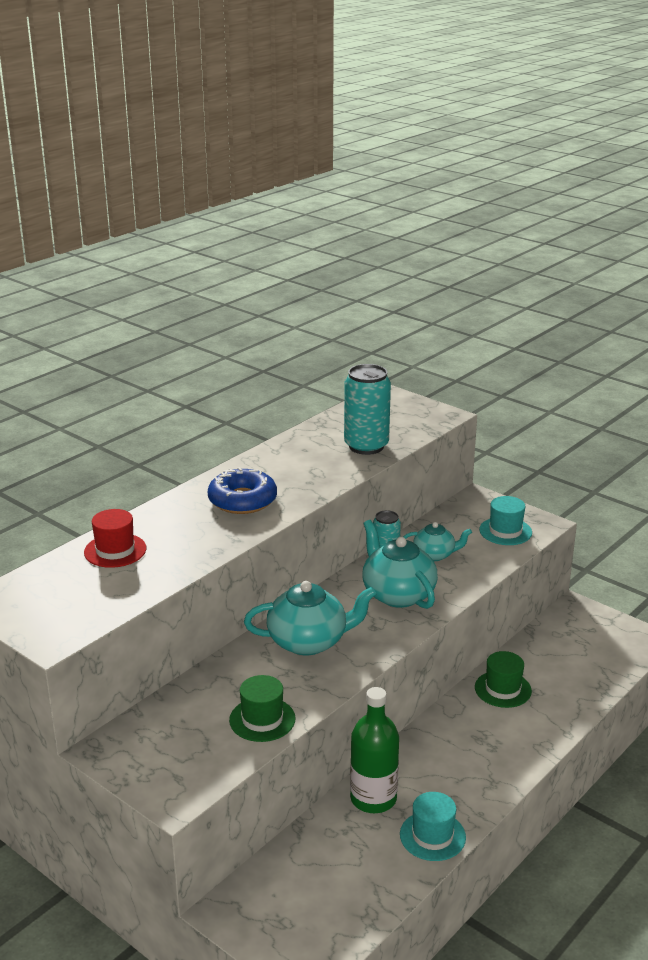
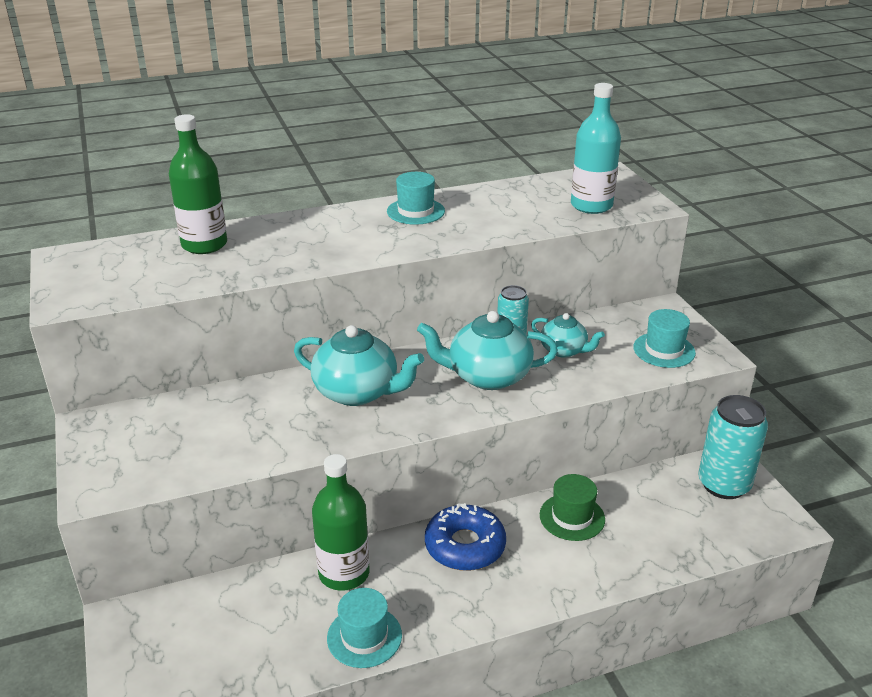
camera: 30 degrees right, 5 degrees up
red hat [84,509,146,568] -> green bottle [169,114,227,254]
blue donut [208,467,277,514] -> blue donut moved to [425,503,506,571]
green hat [229,675,296,742] -> none
turquoise can [344,364,391,455] -> turquoise can moved to [698,395,768,499]
turquoise teapot [362,520,438,609] -> turquoise teapot turned 90 degrees counterclockwise [417,311,558,390]
none -> turquoise hat [387,172,445,225]
none -> turquoise bottle [571,83,621,214]

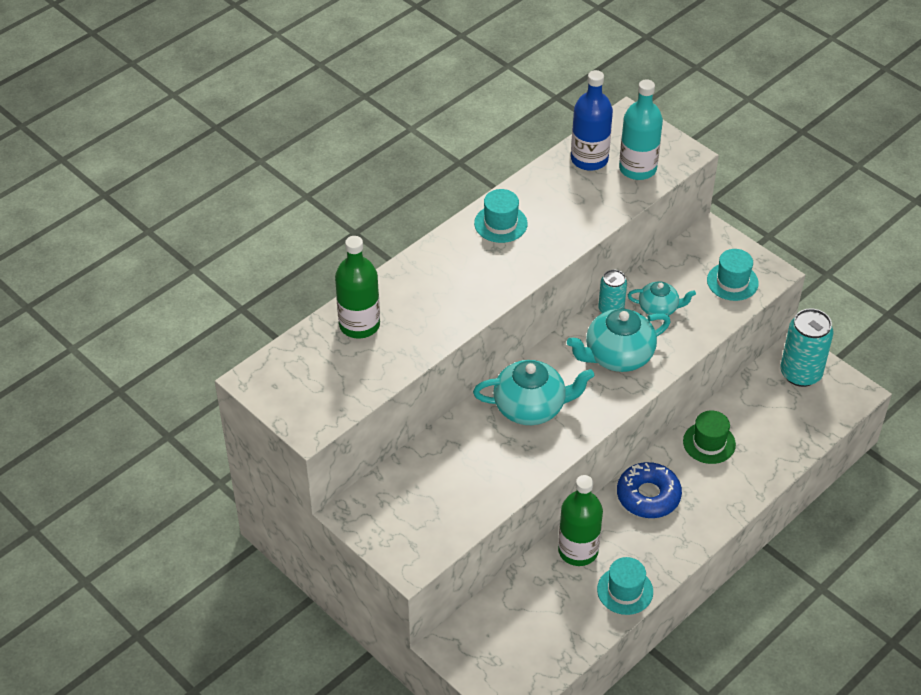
camera: 25 degrees left, 15 degrees up
none -> blue bottle [571,70,613,171]

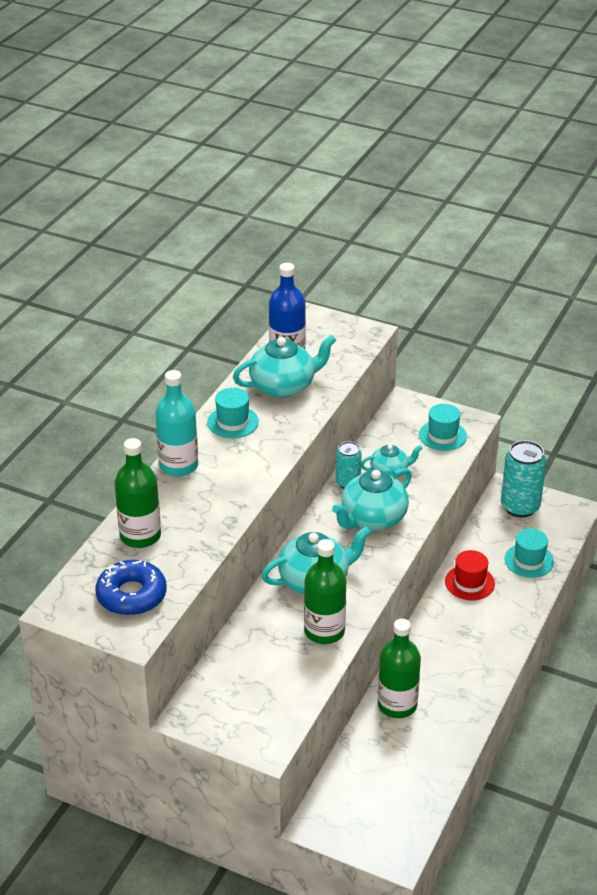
camera: 20 degrees left, 10 degrees down
turquoise hat [597,557,653,615] -> turquoise hat moved to [505,528,554,578]
blue donut [617,462,682,518] -> blue donut moved to [95,560,167,616]
turquoise bottle [619,79,663,180] -> turquoise bottle moved to [155,370,198,476]
green hat [683,410,736,464] -> red hat [445,550,495,600]
none -> turquoise teapot [233,335,336,398]
none -> green bottle [304,539,346,644]

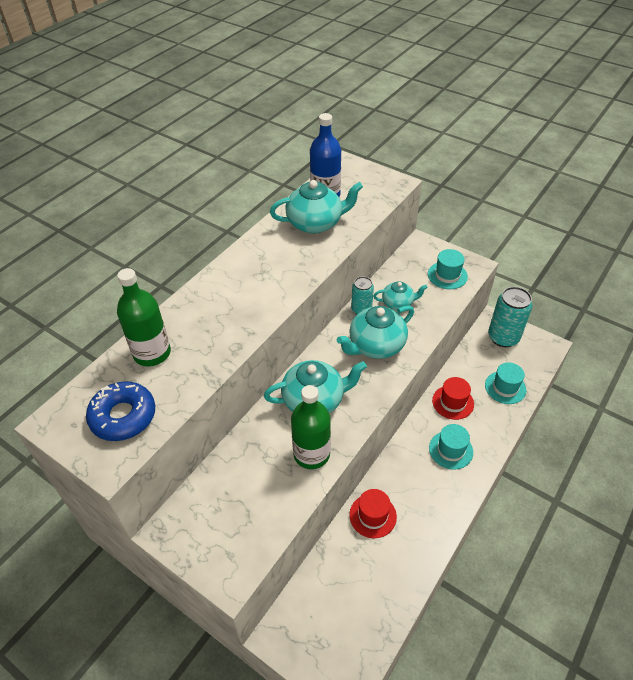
camera: 10 degrees right, 10 degrees up
turquoise bottle [155,370,198,476] -> none
turquoise hat [207,388,259,438] -> turquoise hat moved to [429,424,473,470]
green bottle [378,619,421,718] -> red hat [349,489,397,538]

